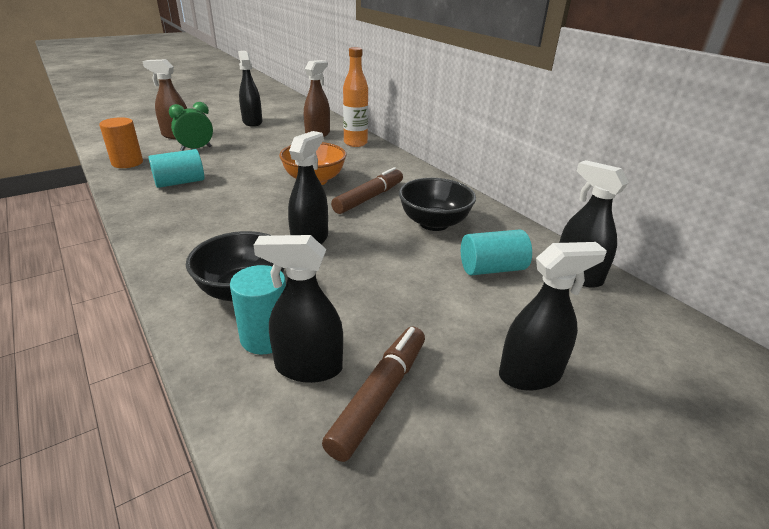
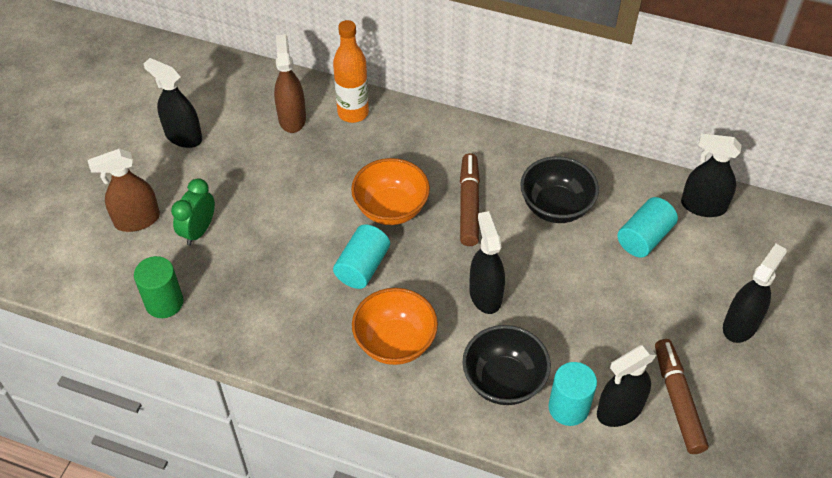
camera: 35 degrees left, 20 degrees up
orange cylinder [99,117,143,168] -> green cylinder [134,256,183,318]
turquoise cylinder [148,149,204,188] -> turquoise cylinder moved to [333,224,390,289]
none -> orange bowl [352,288,438,365]

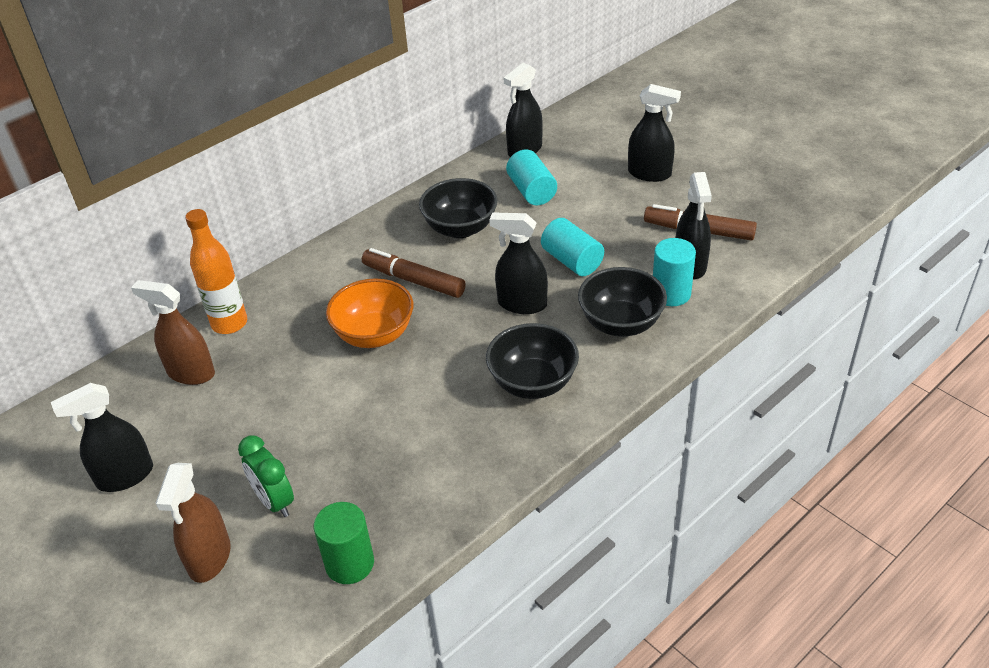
camera: 60 degrees left, 10 degrees down
turquoise cylinder [333,224,390,289] -> turquoise cylinder moved to [541,218,604,276]
orange bowl [352,288,438,365] -> black bowl [486,323,579,399]
black spray bottle [723,244,787,343] -> black spray bottle turned 135 degrees clockwise [628,84,681,182]

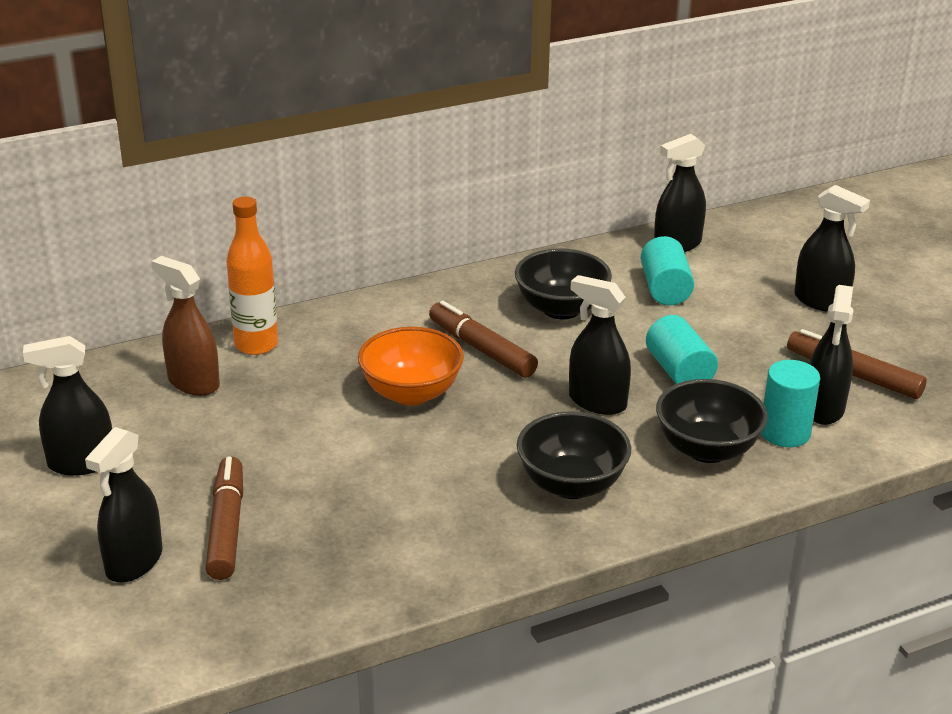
camera: 15 degrees right, 10 degrees down
brown spray bottle [156,463,231,583] -> black spray bottle [85,427,162,583]
green clock [238,435,294,517] -> brown marker [205,456,243,580]
green cylinder [314,502,374,584] -> none

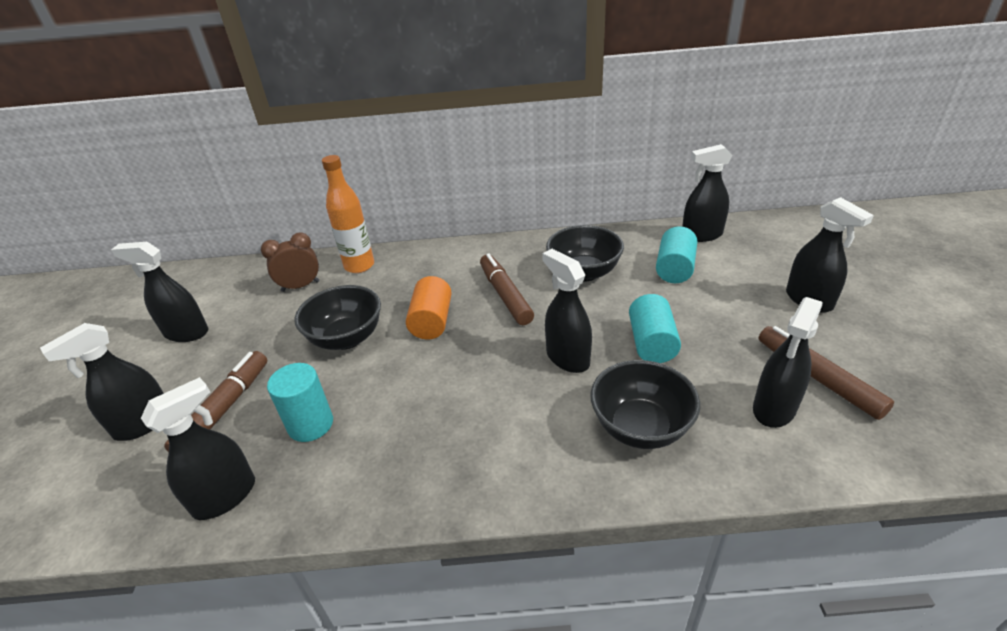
camera: 25 degrees right, 5 degrees up
brown spray bottle [151,256,220,396] -> brown clock [261,232,319,292]
orange bowl [358,327,464,406] -> orange cylinder [406,276,452,339]
black bowl [517,411,631,499] -> black bowl moved to [295,285,381,350]
turquoise cylinder [761,360,820,447] -> turquoise cylinder moved to [267,363,333,442]
none -> black spray bottle [141,377,255,520]

